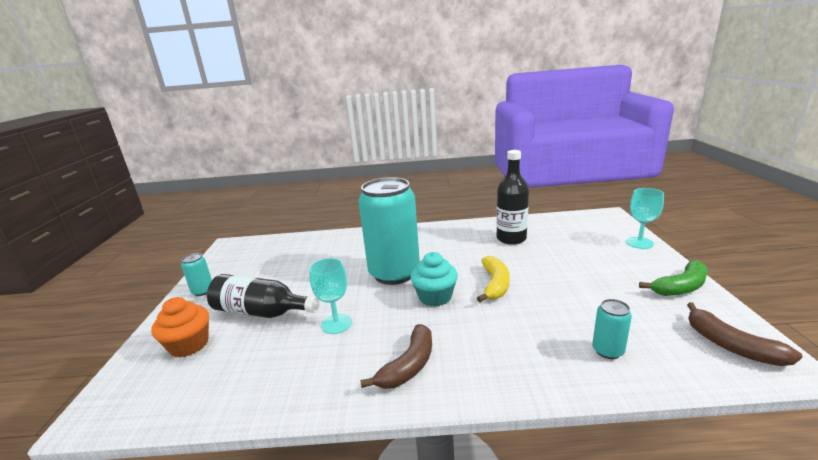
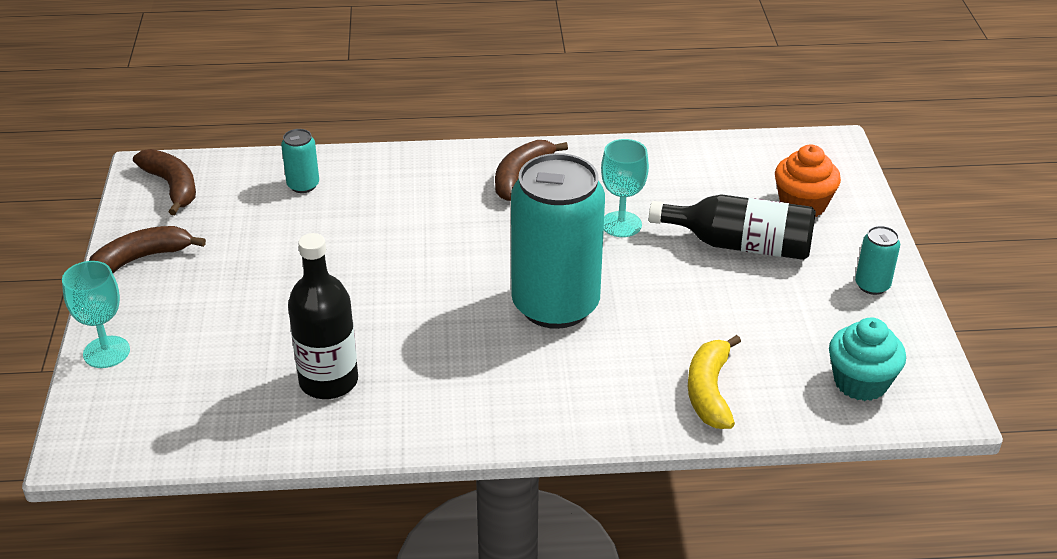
camera: 175 degrees right, 15 degrees up
turquoise cupcake [410,252,458,307] -> turquoise cupcake moved to [829,317,906,401]
yellow banana [477,256,509,302] -> yellow banana moved to [688,335,741,429]
green banana [639,260,708,296] -> brown banana [89,226,206,273]

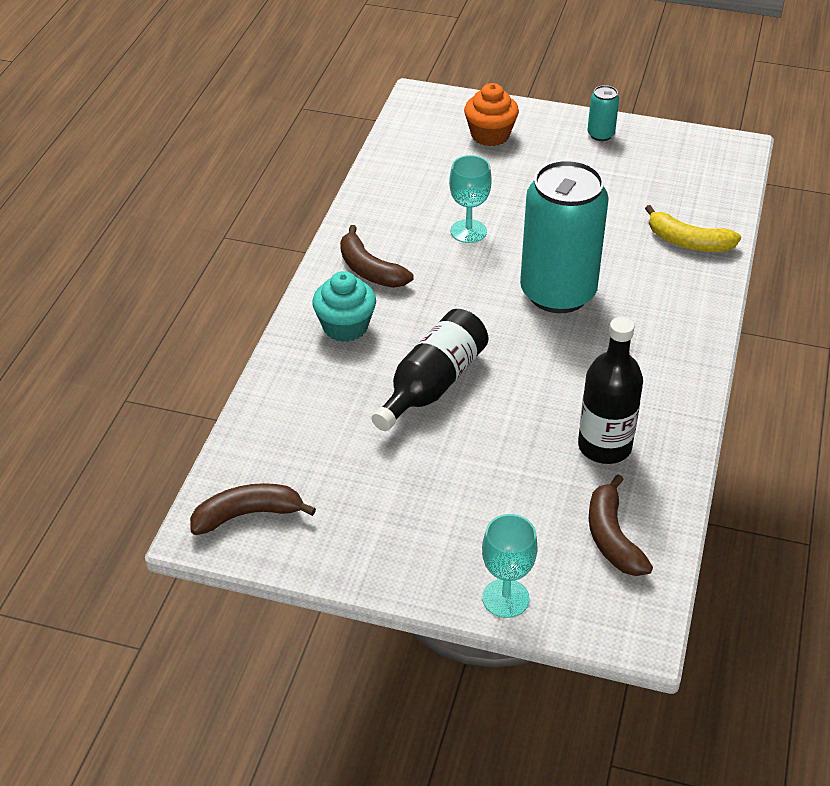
camera: 70 degrees left, 5 degrees up
brown banana [89,226,206,273] -> brown banana moved to [589,474,653,576]
turquoise can [281,129,319,193] -> none
black bottle [649,194,816,260] -> black bottle moved to [372,309,488,431]
turquoise cupcake [829,317,906,401] -> turquoise cupcake moved to [312,271,376,342]

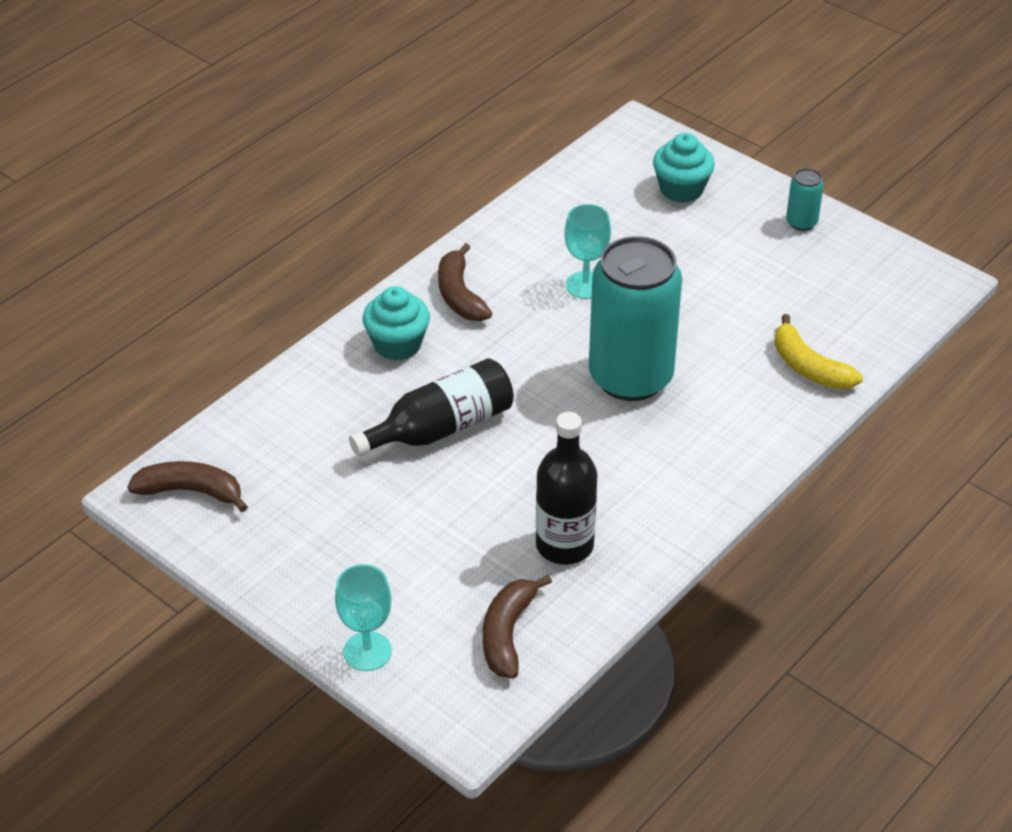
camera: 25 degrees right, 0 degrees up
orange cupcake [464,83,519,146] -> turquoise cupcake [653,133,715,203]

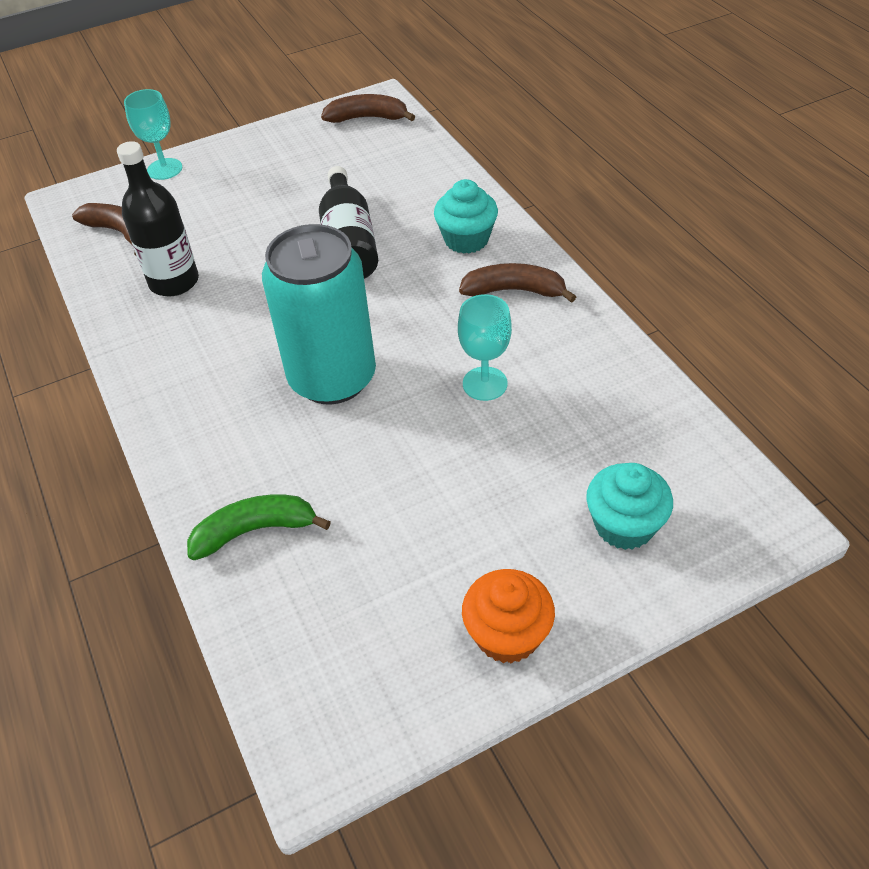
camera: 115 degrees right, 5 degrees up
brown banana [127,461,248,512] -> brown banana turned 120 degrees counterclockwise [321,94,415,123]
yellow banana [775,314,863,390] -> green banana [187,495,331,560]
turquoise can [786,168,824,231] -> orange cupcake [462,569,555,664]

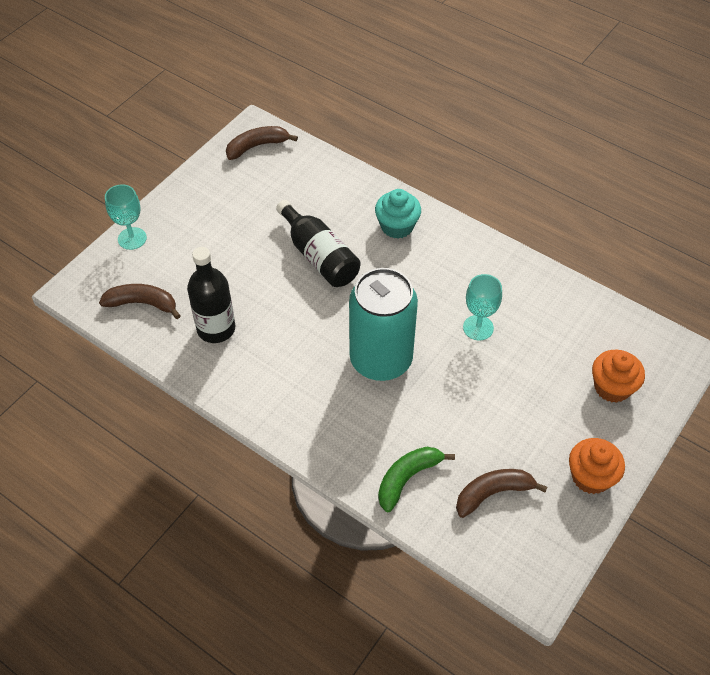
camera: 30 degrees left, 5 degrees up
brown banana [459,263,576,303] -> brown banana moved to [456,469,547,518]
turquoise cupcake [586,463,673,550] -> orange cupcake [592,350,645,403]

